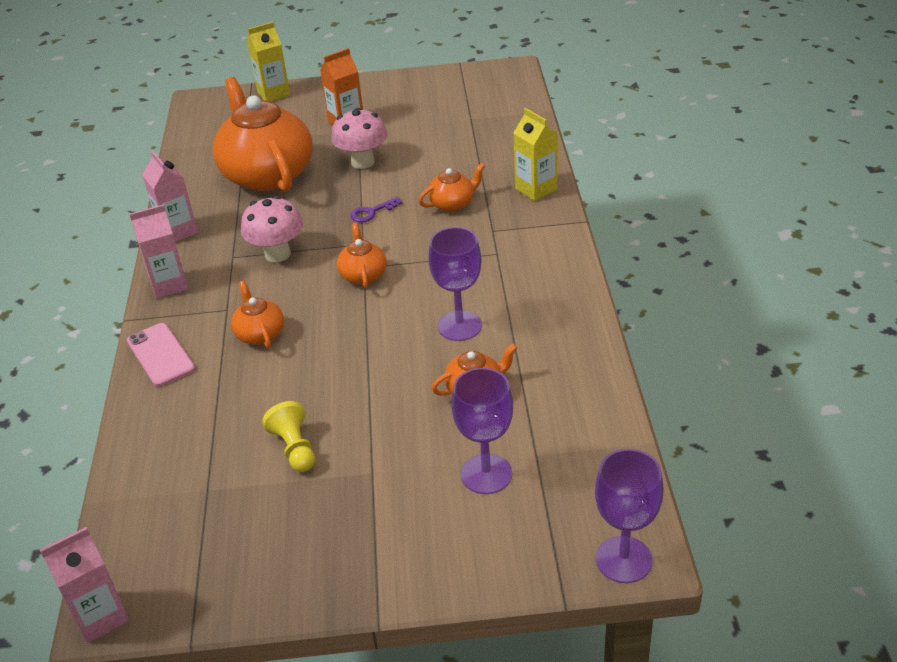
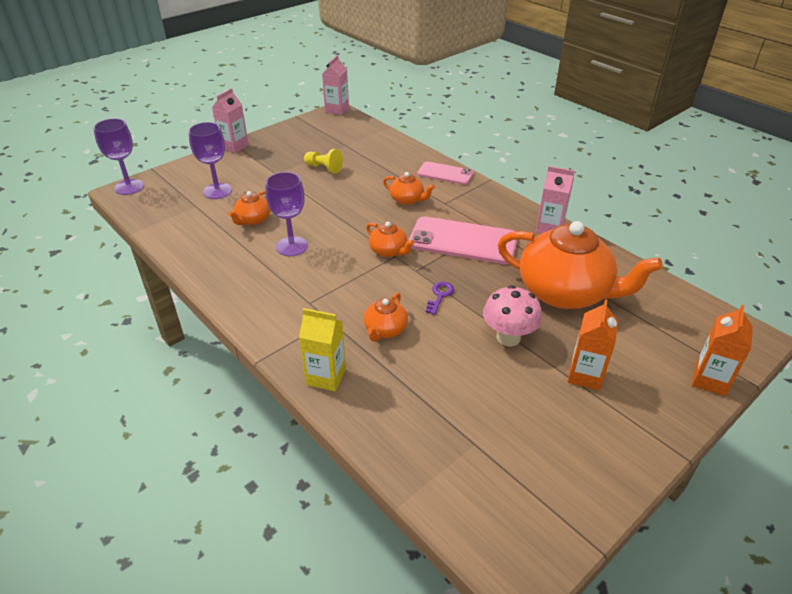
camera: 140 degrees right, 0 degrees up
pink carton [129,205,189,299] -> pink carton moved to [212,88,249,154]
pink mushroom [241,196,303,262] -> pink phone [408,216,517,264]
yellow carton [247,22,290,102] -> orange carton [692,305,753,396]

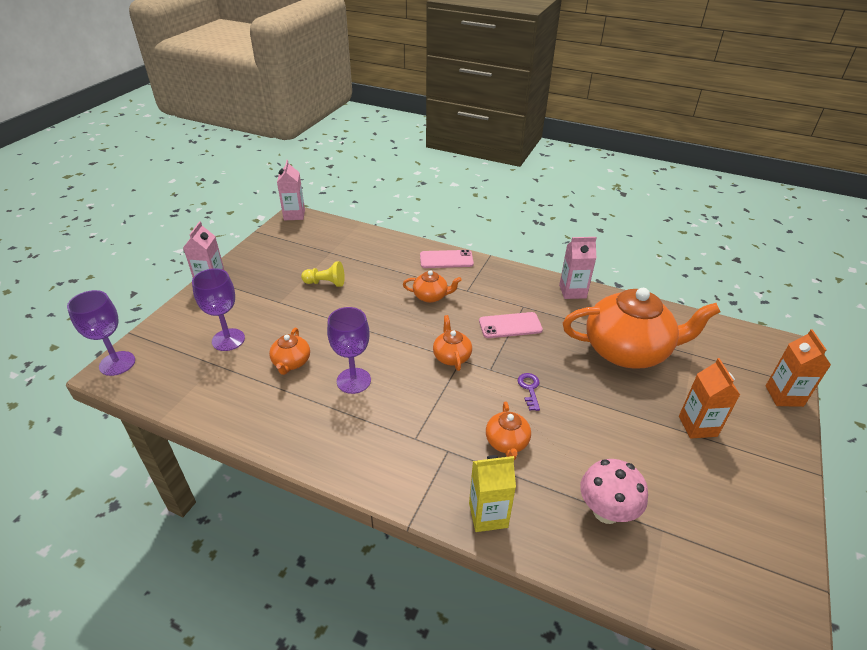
camera: 25 degrees left, 0 degrees up
orange teapot [366,222,414,257] -> orange teapot turned 120 degrees counterclockwise [433,315,472,371]
pink phone [408,216,517,264] -> pink phone [479,312,543,338], size x0.59
pink mushroom [483,285,542,347] -> pink mushroom moved to [580,459,648,524]

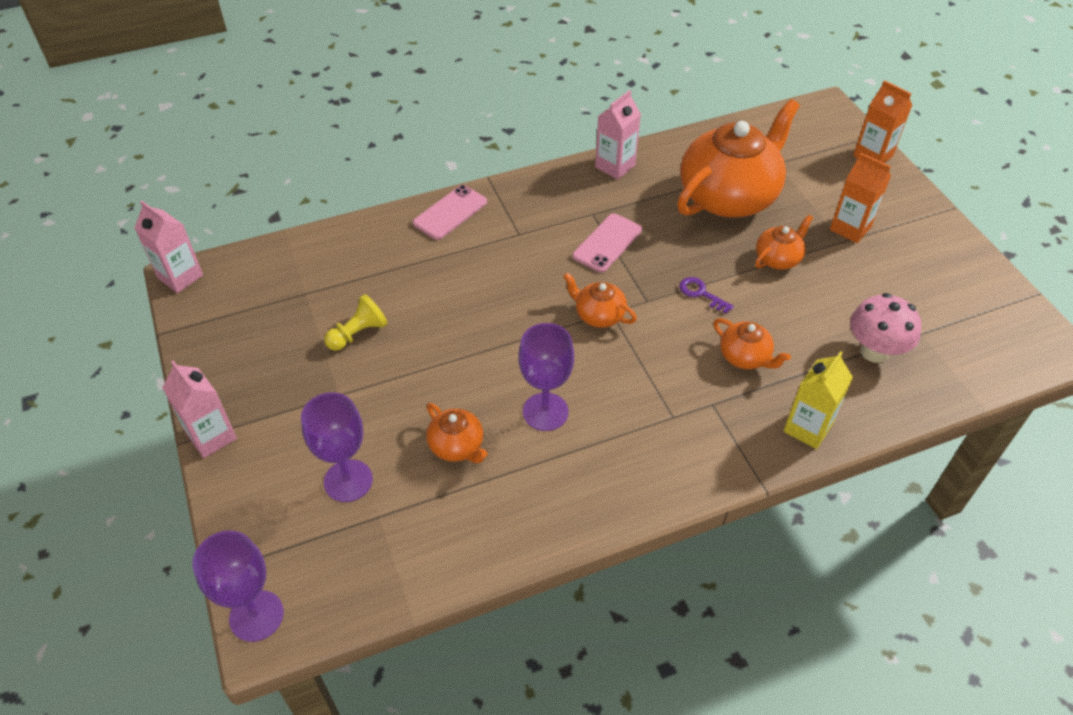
camera: 45 degrees left, 10 degrees up
orange teapot [403,270,462,303] -> orange teapot moved to [755,215,813,270]

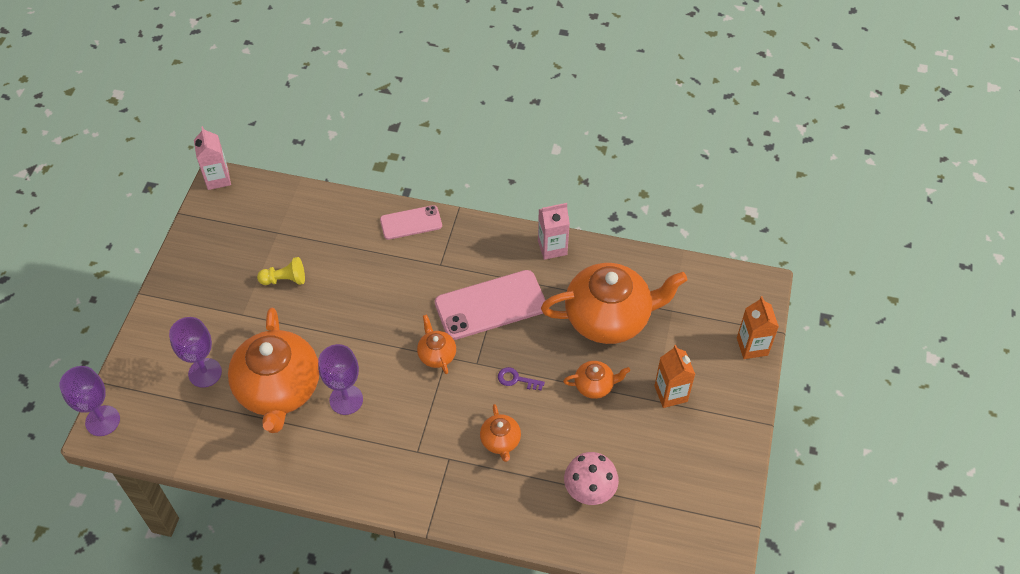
camera: 35 degrees right, 5 degrees up
pink carton [162,360,237,458] -> none
orange teapot [426,403,488,463] -> orange teapot [228,308,319,433], size x2.24
pink phone [572,213,642,273] -> pink phone [435,270,545,340], size x1.71
purple key [679,277,734,314] -> purple key turned 60 degrees counterclockwise [498,367,545,391]
yellow carton [784,351,853,449] -> none

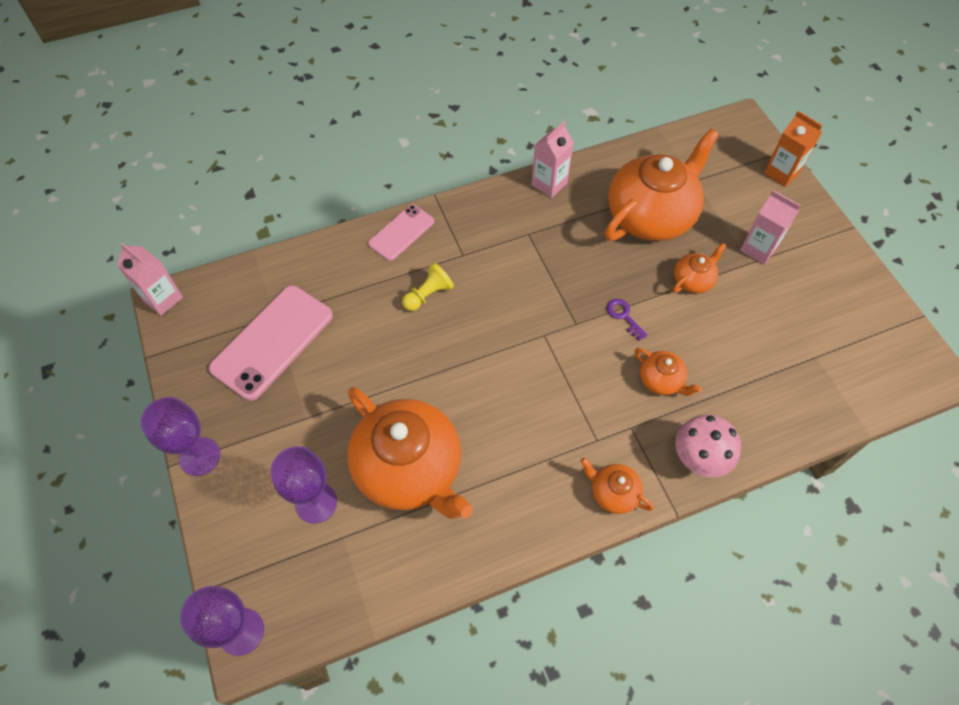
camera: 35 degrees left, 5 degrees up
yellow pawn [257,257,305,285] -> yellow pawn moved to [402,262,454,311]
purple goblet [318,344,363,415] -> purple goblet moved to [141,397,220,476]
orange teapot [417,315,456,374] -> orange teapot moved to [580,458,654,514]
pink phone [435,270,545,340] -> pink phone moved to [209,286,333,401]
purple key [498,367,545,391] -> purple key turned 75 degrees clockwise [607,299,648,340]
pink mushroom [564,452,619,505] -> pink mushroom moved to [675,415,741,478]
orange carton [654,345,695,408] -> pink carton [740,190,800,265]

